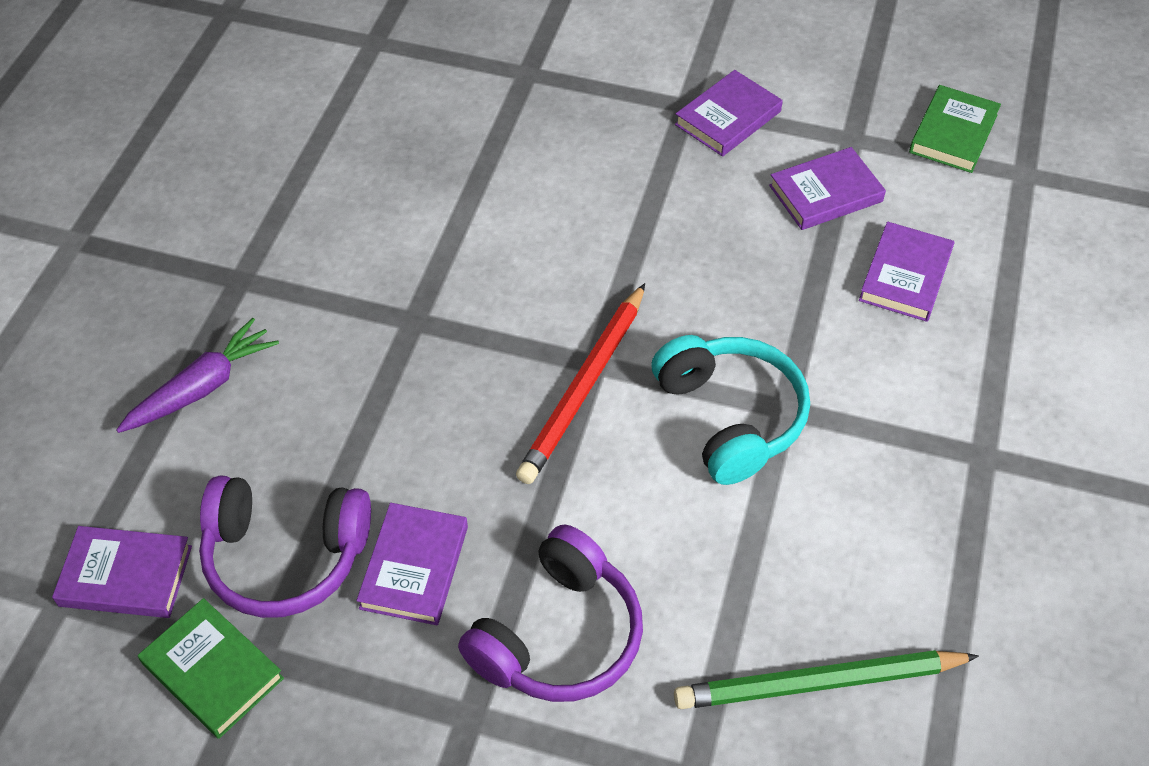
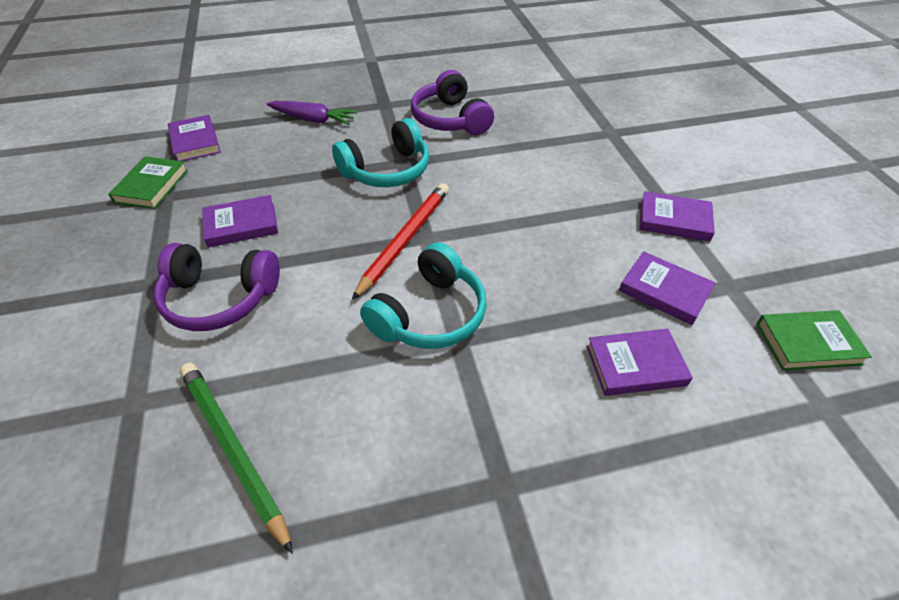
camera: 60 degrees right, 5 degrees down
purple headphones [199,475,371,618] -> purple headphones moved to [411,70,494,135]
red pencil [516,283,645,484] -> red pencil turned 120 degrees clockwise [352,183,449,300]
none -> turquoise headphones [332,118,429,187]

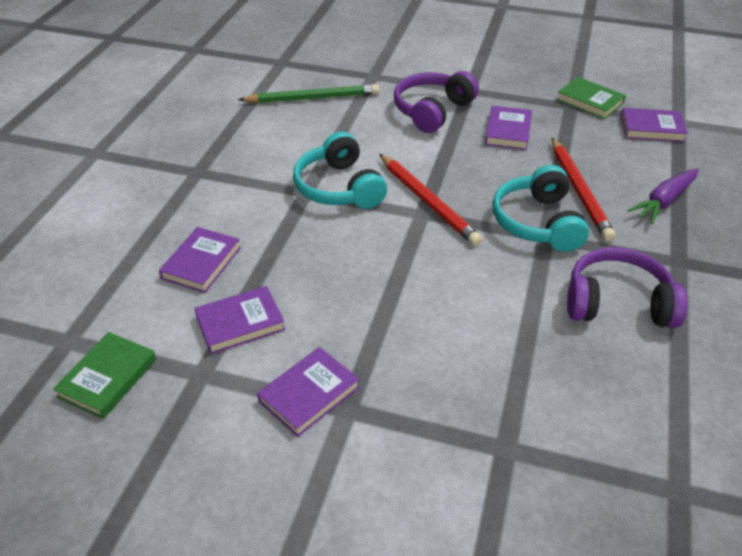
camera: 120 degrees right, 5 degrees down
none -> red pencil [552,138,616,242]

